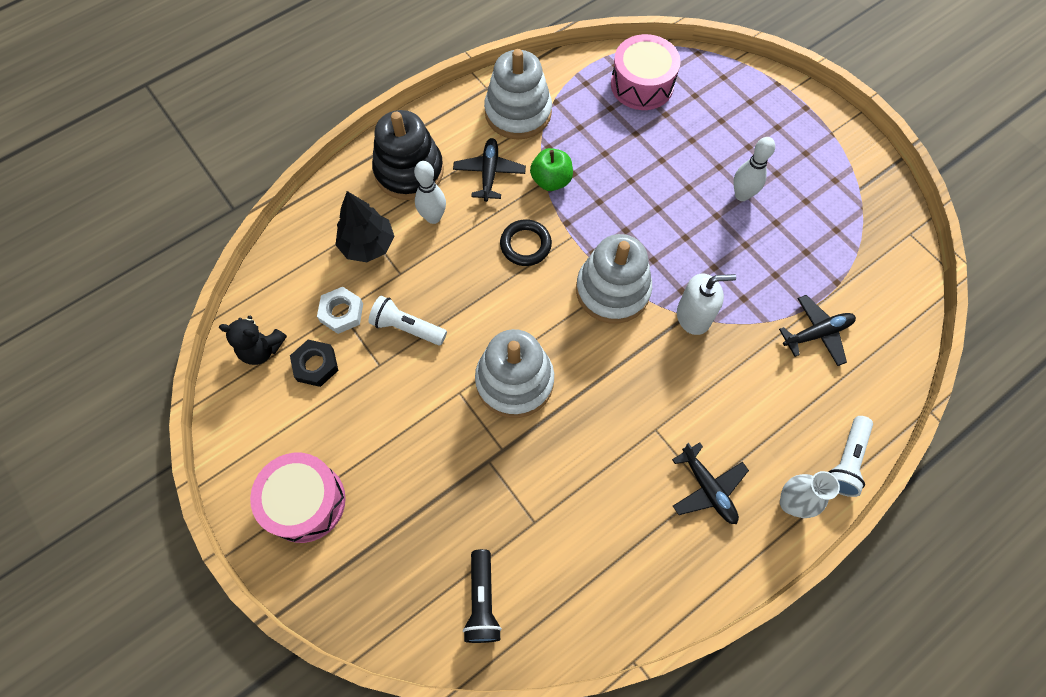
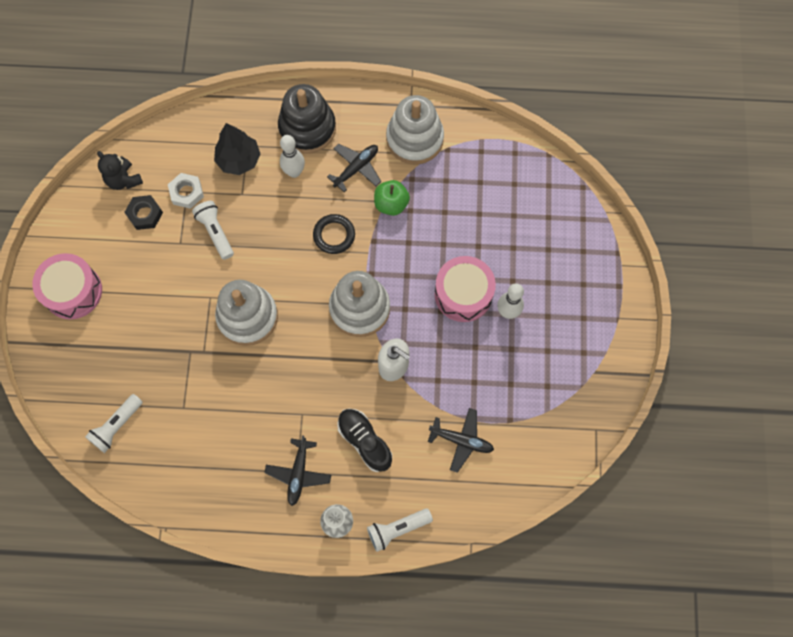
camera: 40 degrees right, 5 degrees up
black flashlight [463,549,502,643] -> white flashlight [85,394,143,453]
pink drum [611,34,681,110] -> pink drum moved to [435,256,496,322]
none -> black shoe [337,409,392,472]

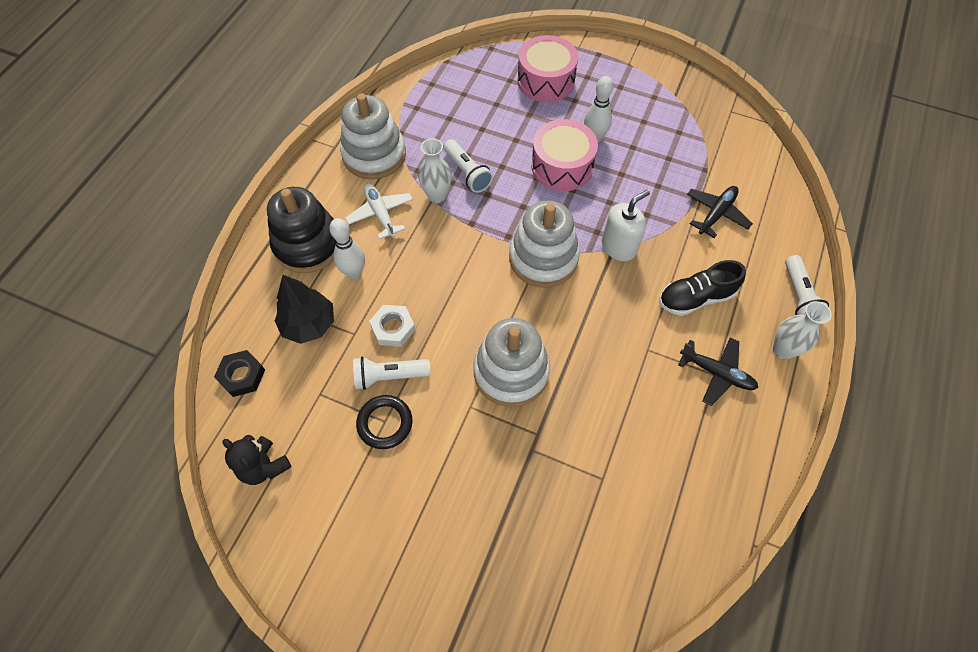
camera: 70 degrees left, 10 degrees down
pink drum [32,253,102,320] -> pink drum moved to [518,35,578,102]
white flashlight [85,394,143,453] -> white flashlight moved to [444,139,493,193]
black teddy bear [97,151,143,190] -> black teddy bear turned 60 degrees clockwise [223,435,291,485]
black nut [124,195,163,230] -> black nut moved to [214,350,265,397]
white nut [168,173,204,209] -> white nut moved to [369,305,415,347]
black ring [313,214,355,254] -> black ring moved to [356,395,413,449]
black plane [327,144,381,192] -> white plane [345,183,413,239]
green apple [374,180,410,216] -> white vase [418,138,452,203]

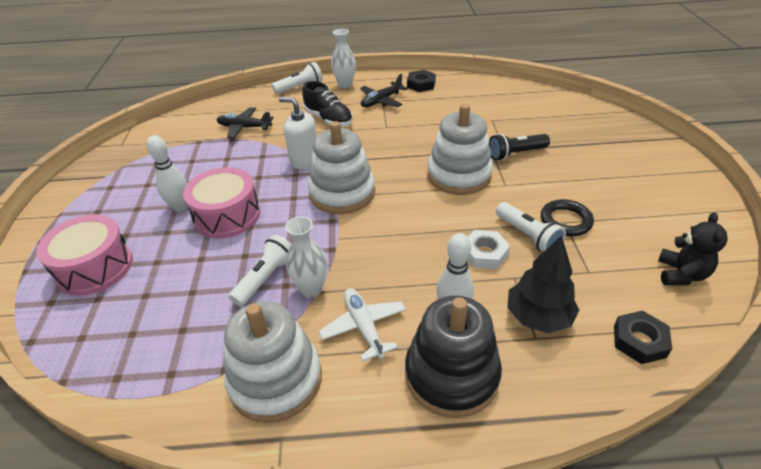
camera: 115 degrees left, 20 degrees down
white plane [345,183,413,239] -> white plane turned 120 degrees clockwise [319,288,406,361]
black plane [678,337,758,406] -> black plane turned 135 degrees counterclockwise [360,74,408,107]
none -> black nut [407,70,436,92]
none -> black flashlight [489,134,550,161]

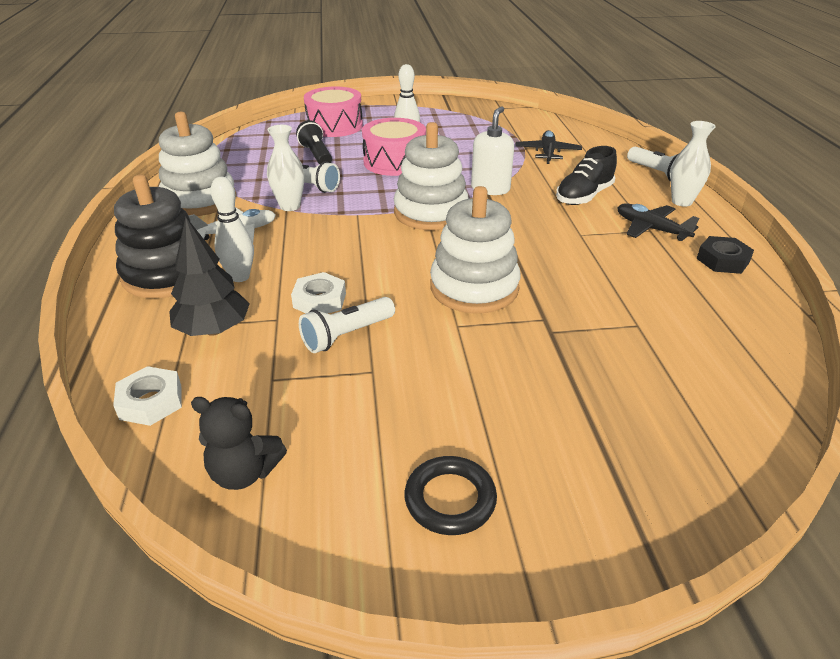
camera: 85 degrees right, 5 degrees down
black flashlight [489,134,550,161] -> black flashlight moved to [296,120,332,165]
black ring [541,199,594,236] -> black ring moved to [404,456,497,535]
black nut [614,311,672,364] -> white nut [113,366,182,426]

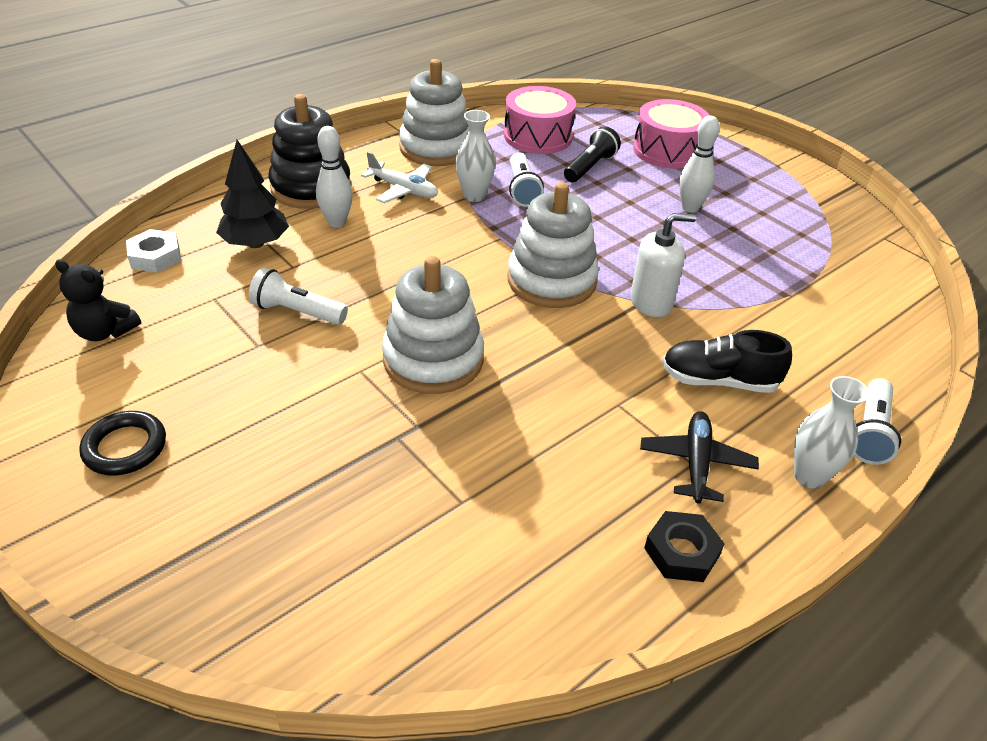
camera: 55 degrees right, 5 degrees up
black teddy bear [191,397,287,490] -> black teddy bear turned 45 degrees counterclockwise [55,259,141,341]
white nut [291,272,346,314] -> none
pink drum [362,118,426,176] -> pink drum moved to [504,86,576,154]
black plane [515,130,582,164] -> none

